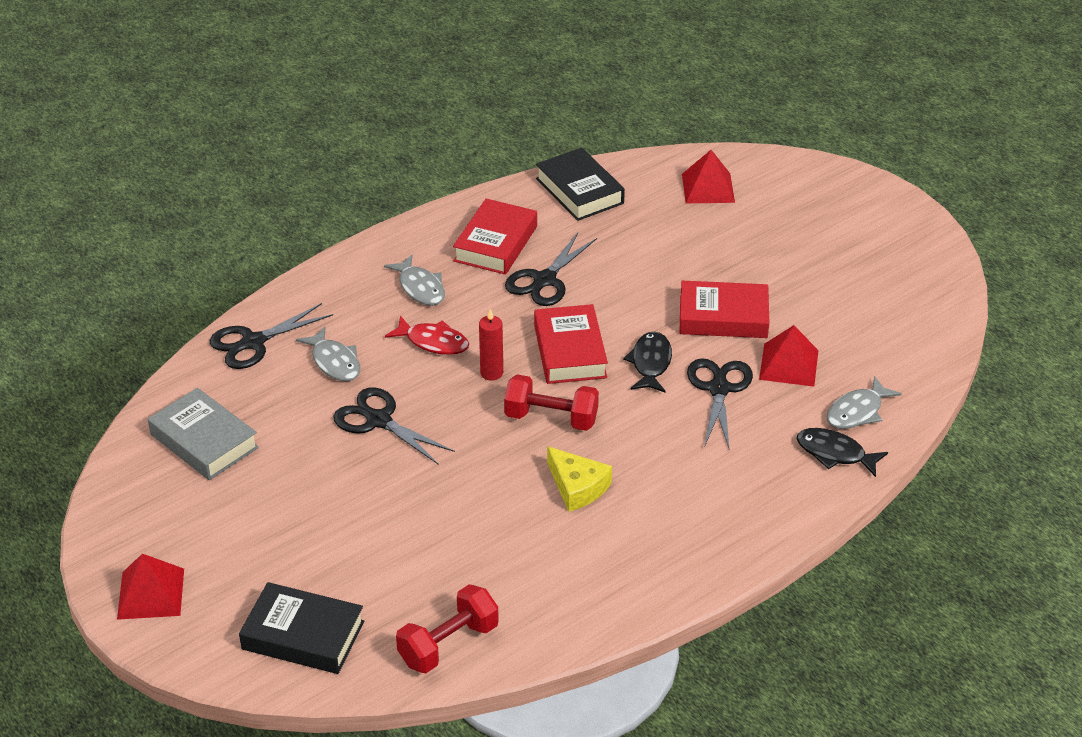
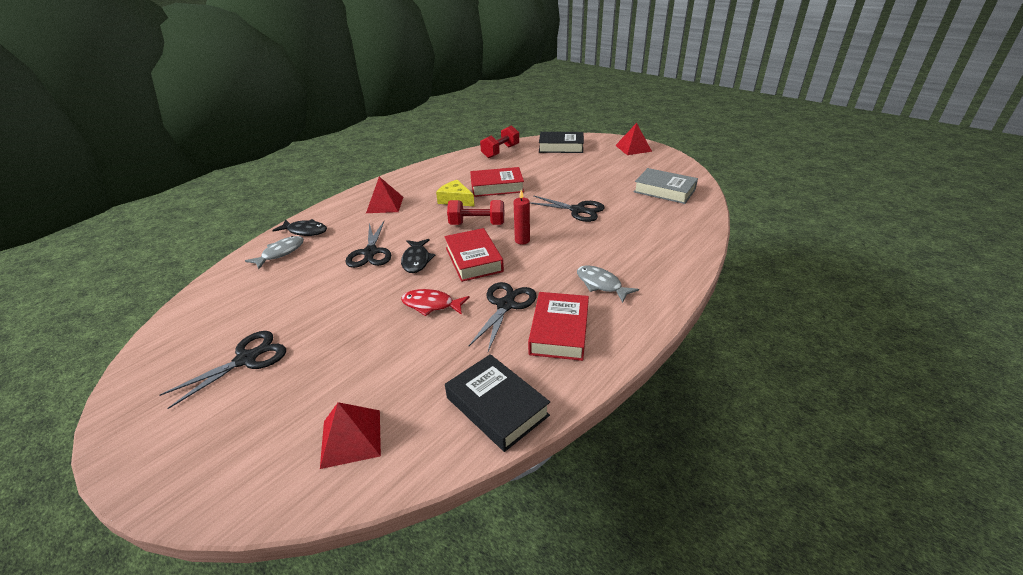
camera: 170 degrees right, 5 degrees down
black scissors [210,303,333,369] -> black scissors moved to [160,331,286,409]
grey fish [296,327,360,381] -> none
red fish [385,316,469,355] -> red fish moved to [401,289,470,316]
red book [679,281,769,338] -> red book moved to [470,167,524,197]
red pyramid [759,325,818,387] -> red pyramid moved to [366,177,403,213]

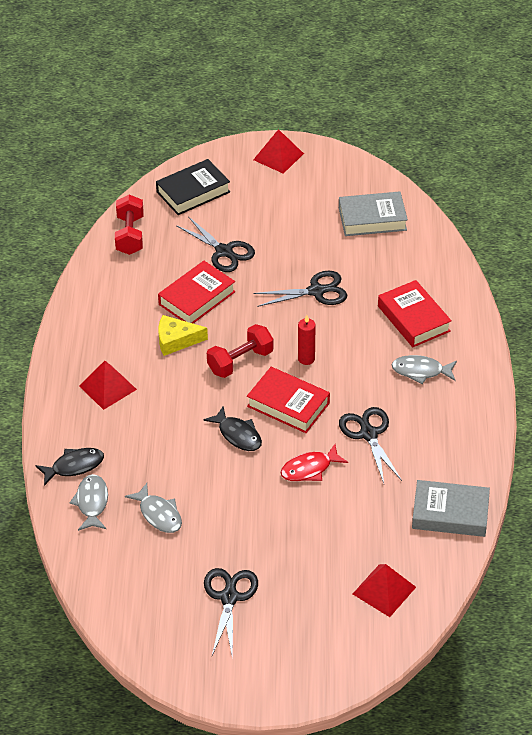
camera: 40 degrees left, 10 degrees up
black scissors [346,221,391,268] -> black scissors moved to [176,216,255,272]
black book [445,354,550,452] -> grey book [412,480,490,537]
red book [528,292,589,361] -> red book moved to [378,280,452,347]
none -> grey fish [125,483,182,533]

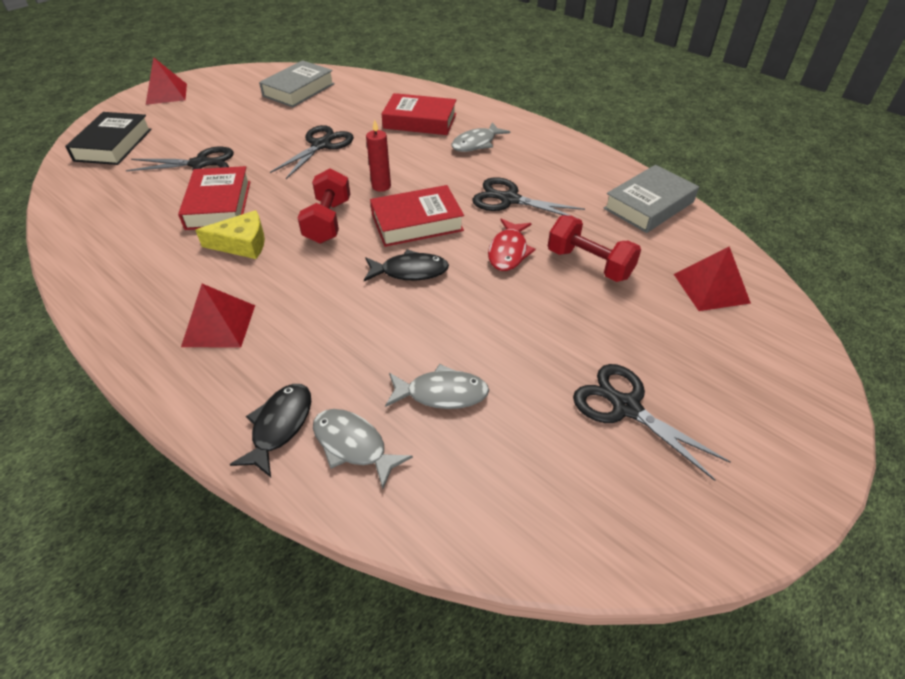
camera: 50 degrees left, 0 degrees up
red dumbbell [115,195,144,255] -> red dumbbell moved to [548,215,641,282]
yellow cheese [158,315,208,356] -> yellow cheese turned 135 degrees counterclockwise [195,210,265,259]

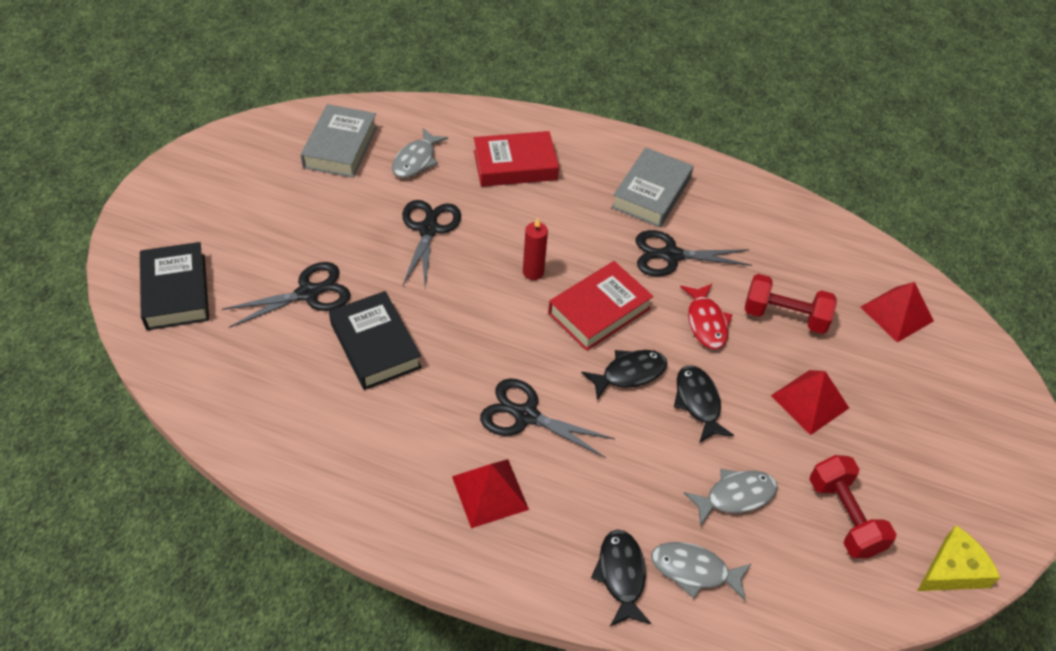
camera: 25 degrees left, 5 degrees up
red pyramid [146,57,187,105] -> red pyramid moved to [771,370,849,435]
red book [178,166,251,230] -> black book [329,291,422,390]
yellow cheese [195,210,265,259] -> yellow cheese moved to [917,525,1001,591]
red dumbbell [298,168,350,244] -> red dumbbell moved to [809,455,897,558]
grey fish [452,122,510,152] -> grey fish moved to [392,128,448,178]
black scissors [573,364,730,481] -> black scissors moved to [480,379,615,458]
grey book [604,165,699,233] -> grey book moved to [611,147,693,227]
none -> black fish [674,365,734,443]

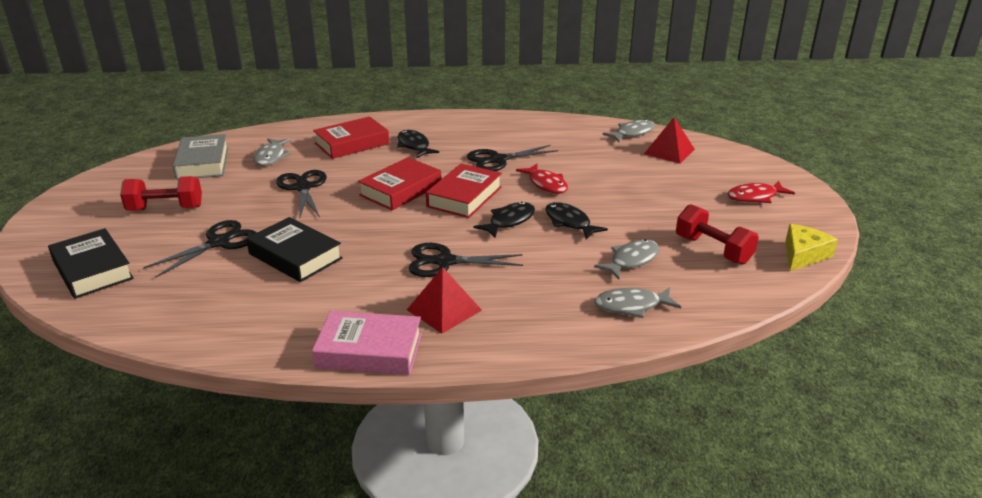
camera: 20 degrees left, 20 degrees down
red candle [523,217,548,280] -> red book [358,157,441,211]
black fish [591,529,651,626] -> black fish moved to [397,130,439,158]
grey book [611,147,693,227] -> none
red dumbbell [745,274,837,334] -> red dumbbell moved to [120,176,202,211]
red pyramid [771,370,849,435] -> none
none -> pink book [312,311,422,375]
none -> grey fish [602,119,655,142]
none -> red fish [728,181,795,203]

